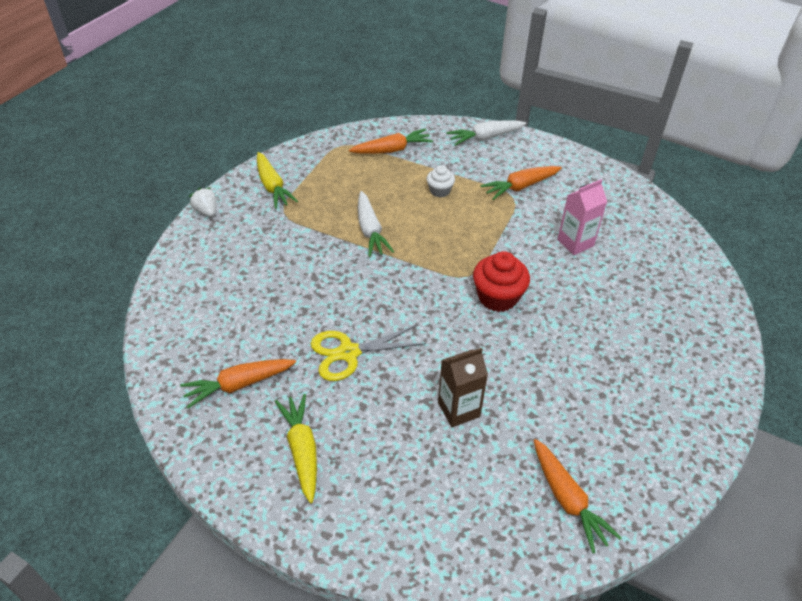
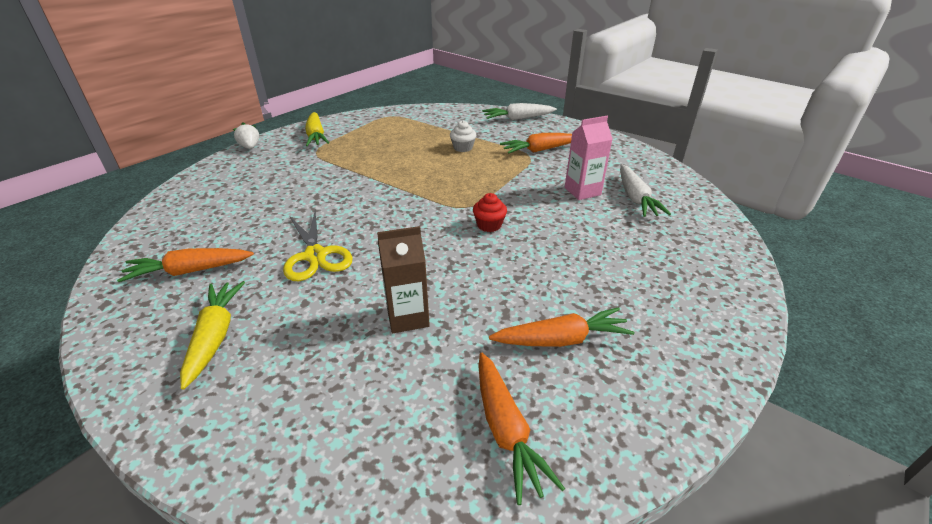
camera: 10 degrees right, 10 degrees down
yellow scissors [311,325,426,381] -> yellow scissors turned 105 degrees counterclockwise [283,211,353,281]
orange carrot [349,129,433,154] -> orange carrot moved to [489,307,634,347]
white carrot [358,191,394,257] -> white carrot moved to [620,165,671,217]
red cupcake [473,251,530,312] -> red cupcake [473,193,507,232], size x0.59

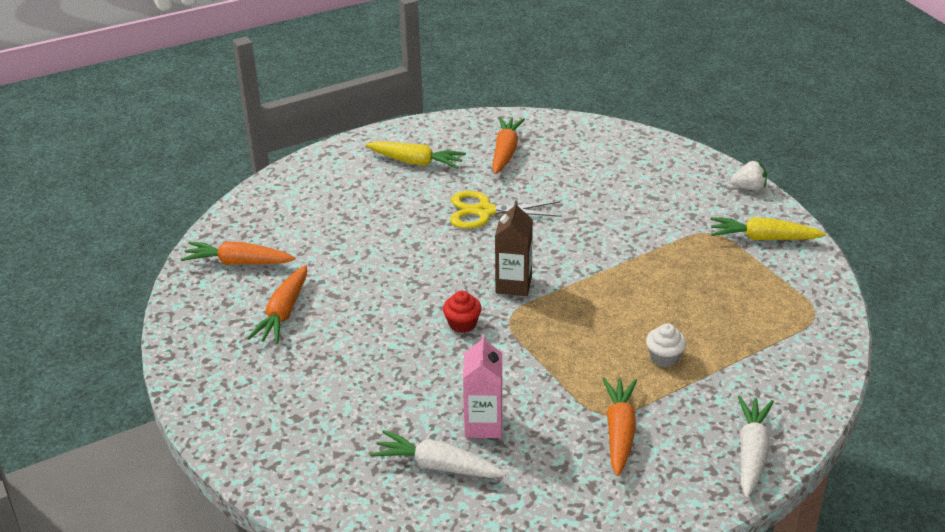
camera: 115 degrees right, 0 degrees up
brown carton [377,226,430,333] -> brown carton moved to [495,200,533,296]

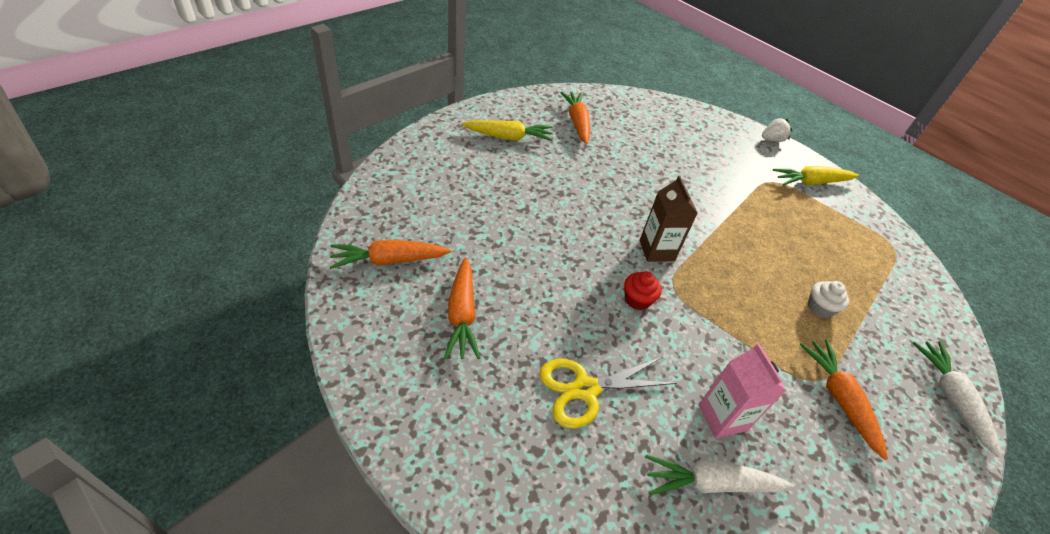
camera: 25 degrees left, 10 degrees up
yellow scissors [450,191,562,229] -> yellow scissors moved to [539,357,677,428]

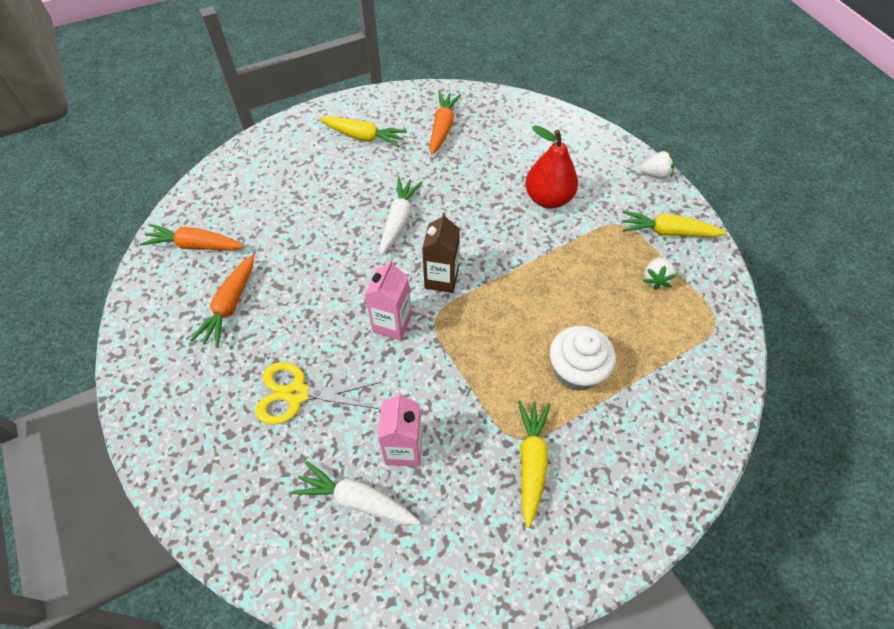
camera: 25 degrees right, 10 degrees up
red cupcake [624,271,661,310] -> pink carton [365,260,412,341]
orange carrot [800,339,888,460] -> yellow carrot [518,401,551,528]
white cupcake [808,281,849,318] -> white cupcake [550,326,616,391], size x1.71
white carrot [913,341,1002,458] -> white carrot moved to [380,177,423,255]
none -> red pear [525,125,578,209]
none -> white strawberry [644,257,676,290]

